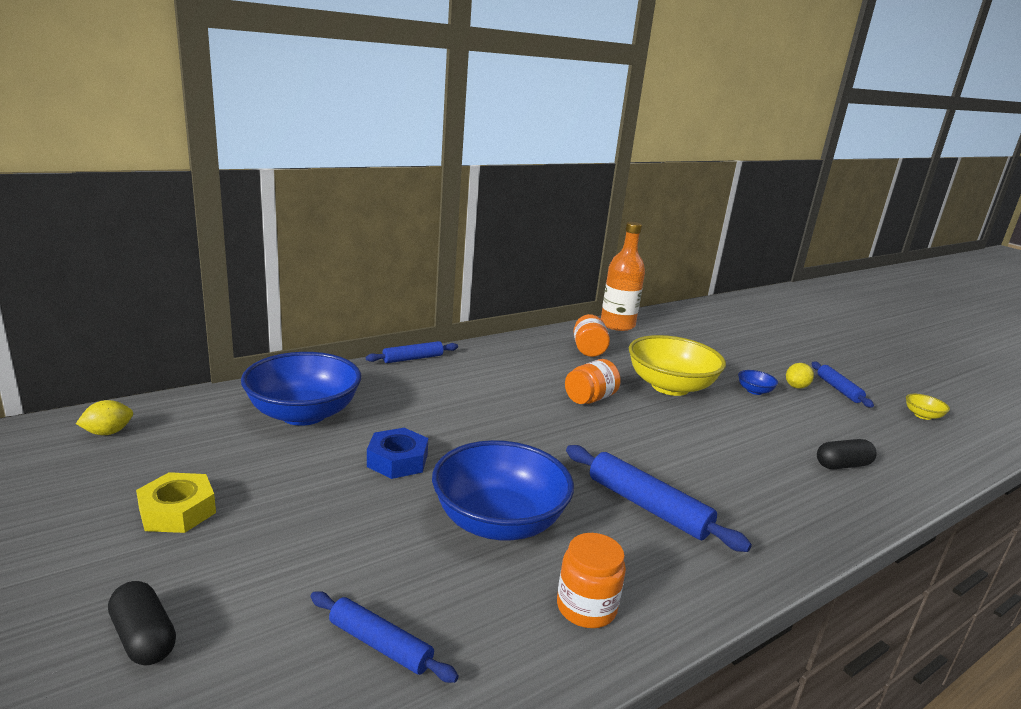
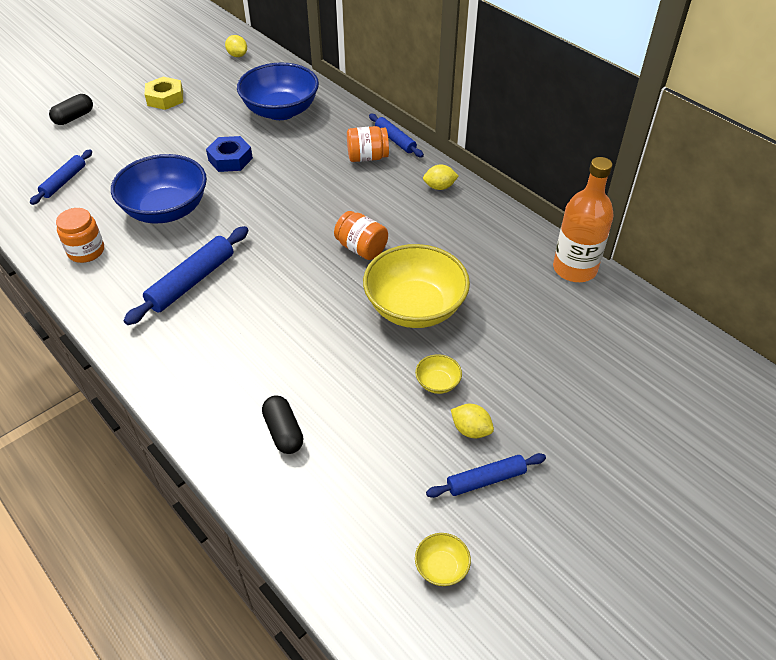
camera: 85 degrees right, 25 degrees up
orange jar [573,314,610,357] -> orange jar moved to [347,126,389,162]
blue bowl [738,370,778,395] -> yellow bowl [415,354,462,394]
none -> yellow lemon [423,164,459,190]

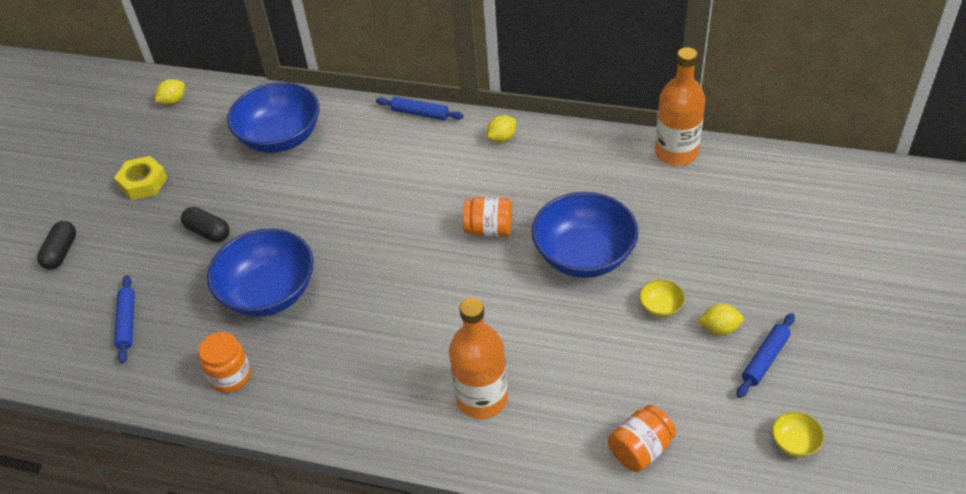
camera: 30 degrees left, 0 degrees up
blue rolling pin [124,226,249,325] -> none
blue nut [206,136,253,172] -> none
yellow lemon [225,35,247,57] -> yellow lemon turned 60 degrees counterclockwise [155,79,185,105]
black capsule [262,396,304,454] -> black capsule moved to [181,207,230,242]
orange jar [347,126,389,162] -> orange jar moved to [608,405,676,472]
yellow bowl [363,244,470,328] -> blue bowl [532,192,638,278]
none -> orange bottle [449,298,508,419]

